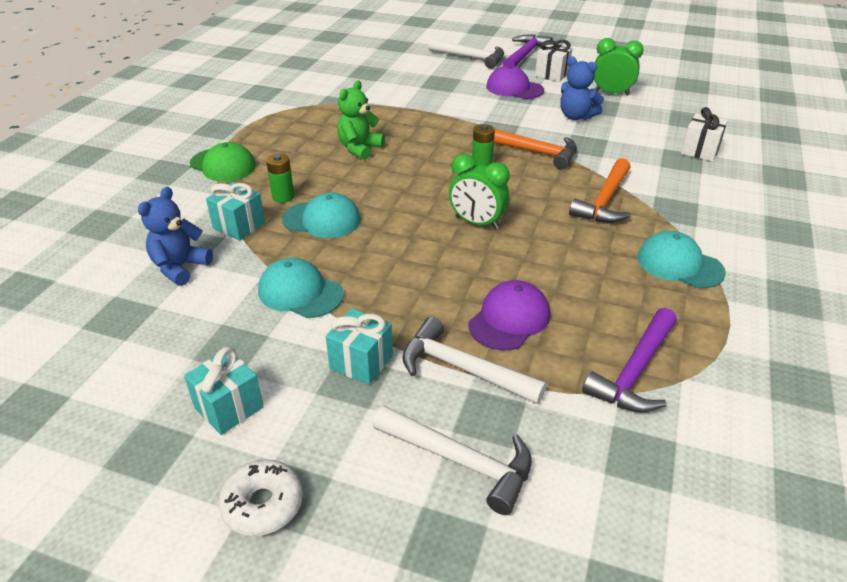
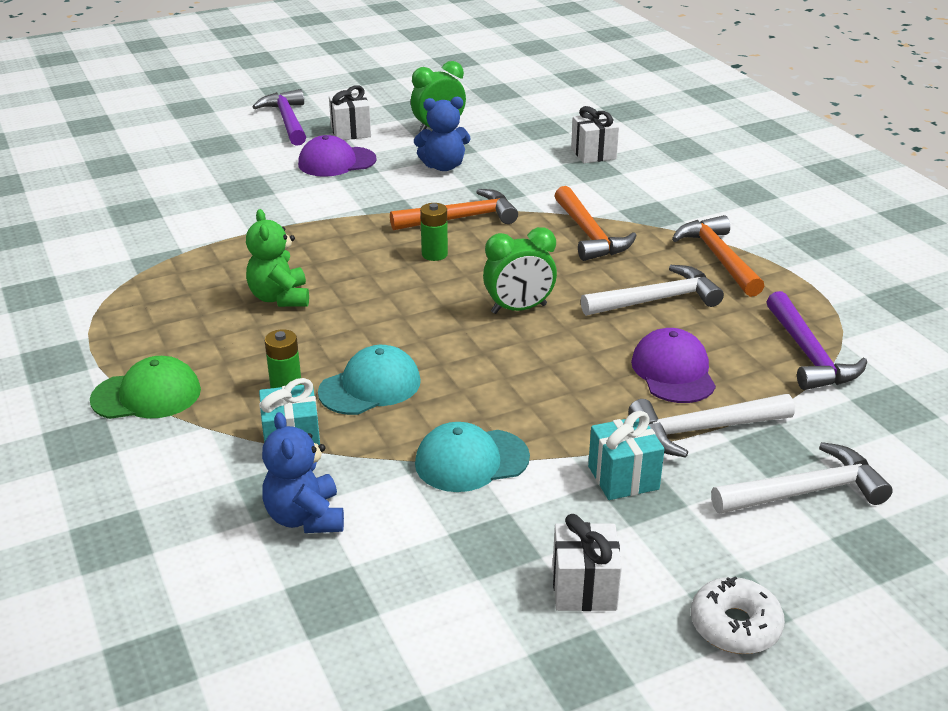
camera: 45 degrees left, 5 degrees down
turquoise gift [184,347,264,435] -> white gift [553,514,622,611]
white hammer [428,39,504,69] -> white hammer moved to [581,265,724,316]
turquoise cap [638,231,726,288] -> orange hammer [672,215,764,297]

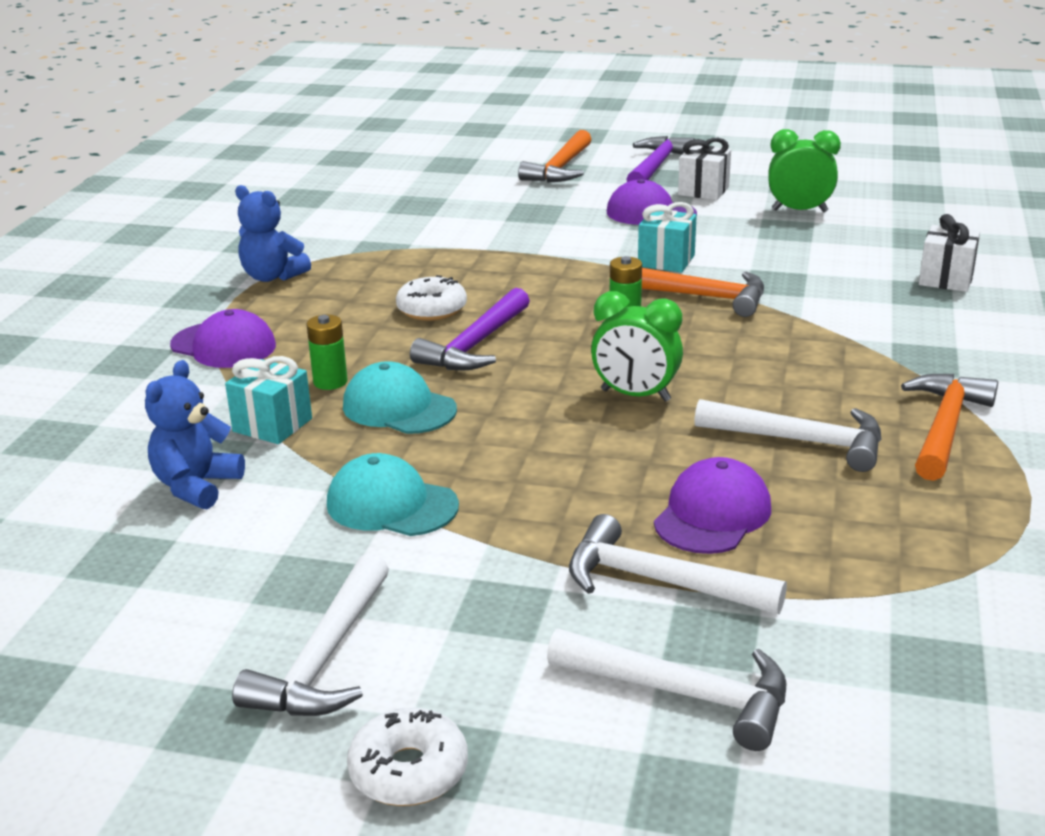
camera: 40 degrees right, 5 degrees down
green cap [90,356,201,419] -> purple cap [170,309,276,368]
green teddy bear [246,209,309,307] -> white donut [396,275,467,321]
turquoise cap [318,345,421,415] -> turquoise cap turned 150 degrees counterclockwise [343,361,457,434]
blue teddy bear [414,97,471,171] -> blue teddy bear moved to [235,185,311,282]
white gift [553,514,622,611] -> white hammer [232,553,389,716]
orange hammer [554,186,637,261] -> orange hammer moved to [518,130,592,183]
turquoise gift [588,411,665,500] -> turquoise gift moved to [638,202,697,272]
purple hammer [766,291,867,390] -> purple hammer moved to [410,288,530,370]

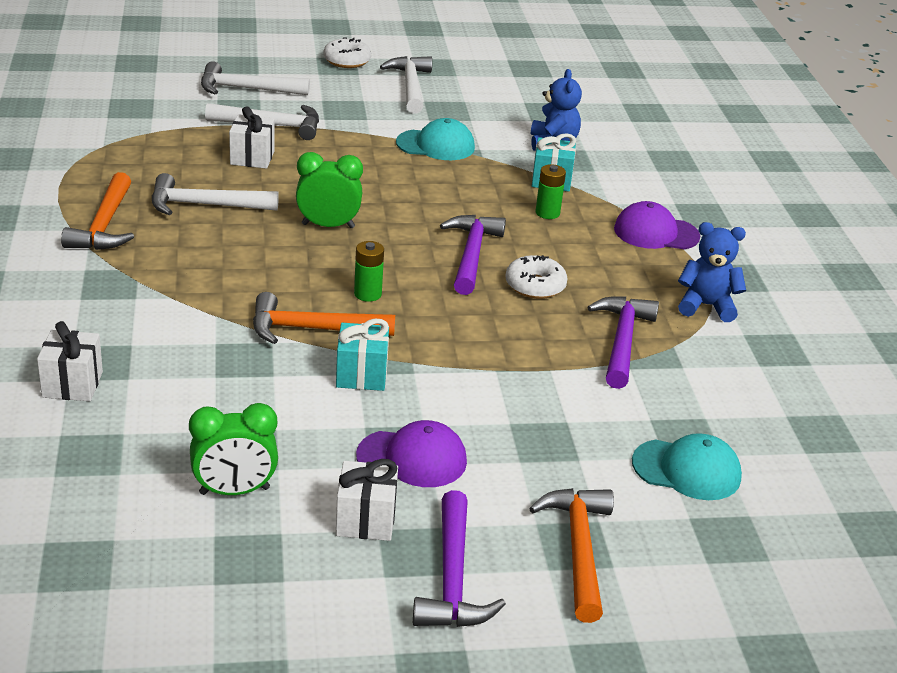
camera: 155 degrees right, 5 degrees up
turquoise cap [343,361,457,434] -> turquoise cap moved to [632,433,742,500]
purple cap [654,457,771,554] -> white gift [229,106,275,169]
none -> purple hammer [588,296,659,389]

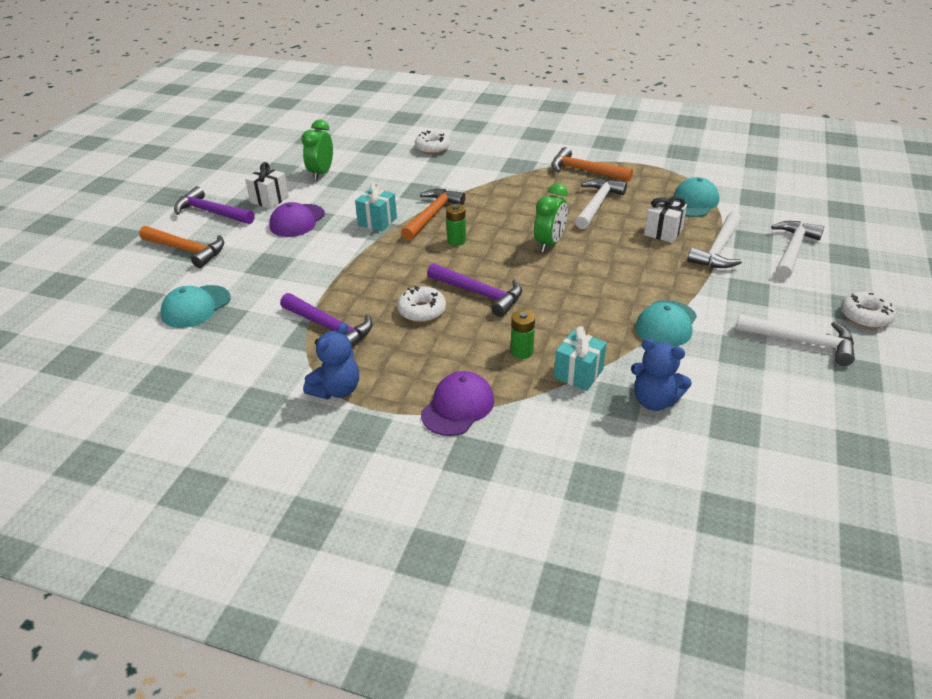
camera: 120 degrees right, 5 degrees up
white gift [37,321,103,401] -> white donut [415,131,451,154]
none -> turquoise cap [673,177,719,217]

